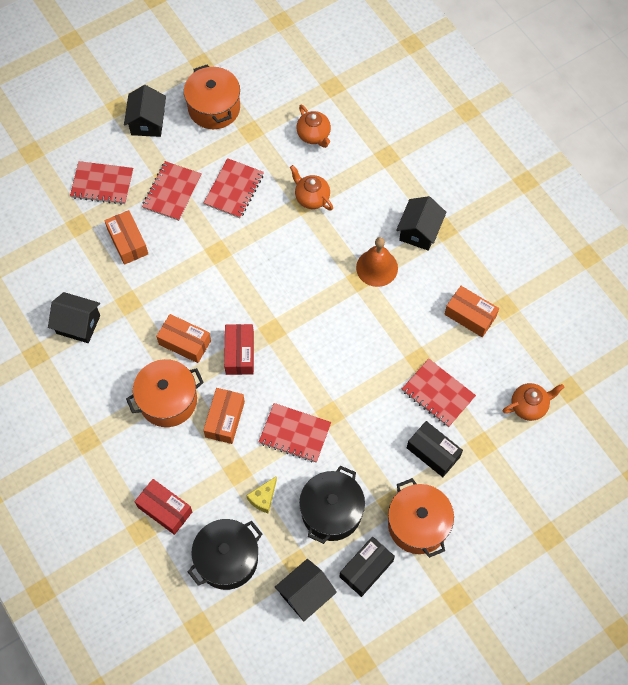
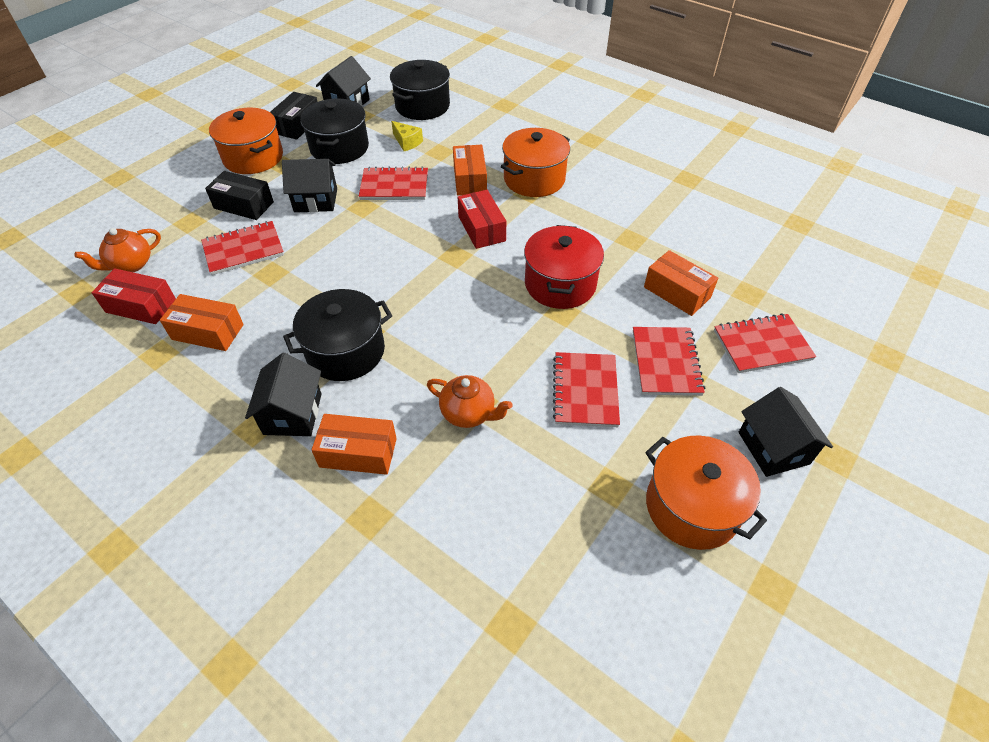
camera: 160 degrees right, 15 degrees down
black house [48,292,100,343] -> black house moved to [282,159,337,212]
red box [135,479,192,535] -> red box moved to [92,268,176,324]
orange box [156,314,211,363] -> orange box moved to [311,414,397,475]
yellow cheese [246,477,277,514] -> yellow cheese turned 120 degrees clockwise [391,121,423,151]
orange teapot [296,105,331,148] -> none
orange bell [356,237,398,287] -> black pot [283,289,392,381]
red notebook [402,359,476,427] -> red notebook turned 45 degrees counterclockwise [201,221,284,275]
none -> red pot [524,225,604,309]

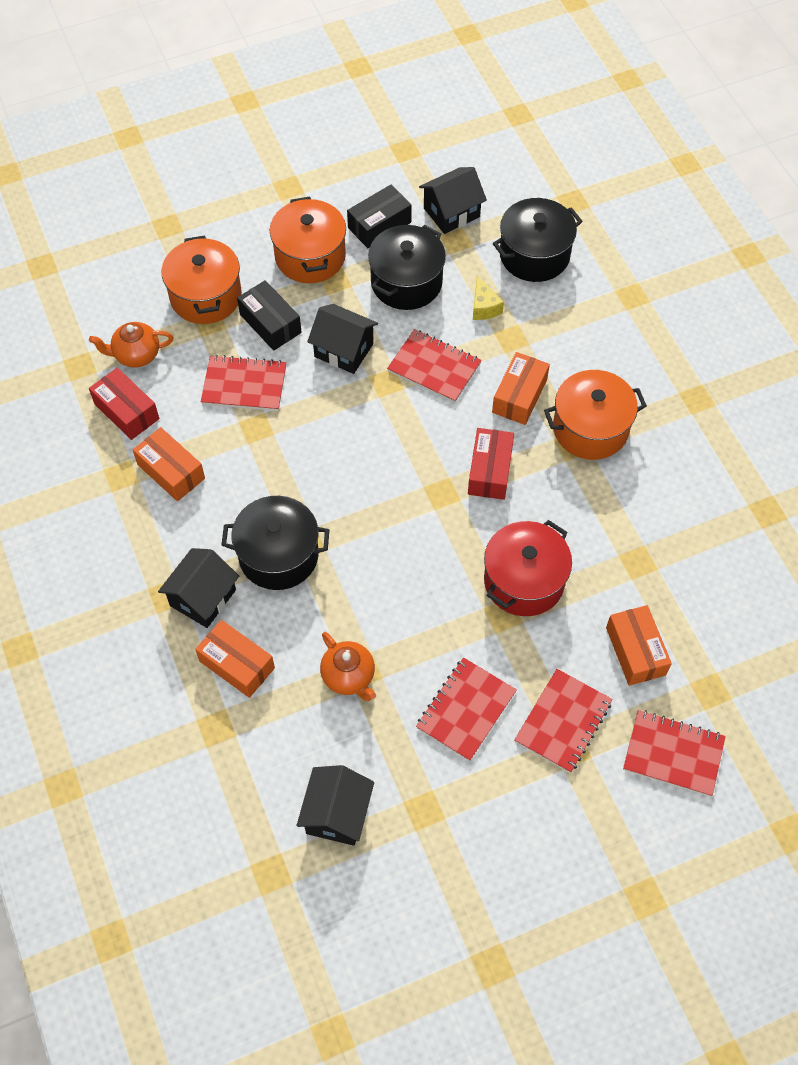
camera: 30 degrees right, 10 degrees up
orange pot [645,436,767,550] -> orange pot moved to [161,235,242,324]
black house [738,387,833,477] -> black house moved to [297,765,374,846]

